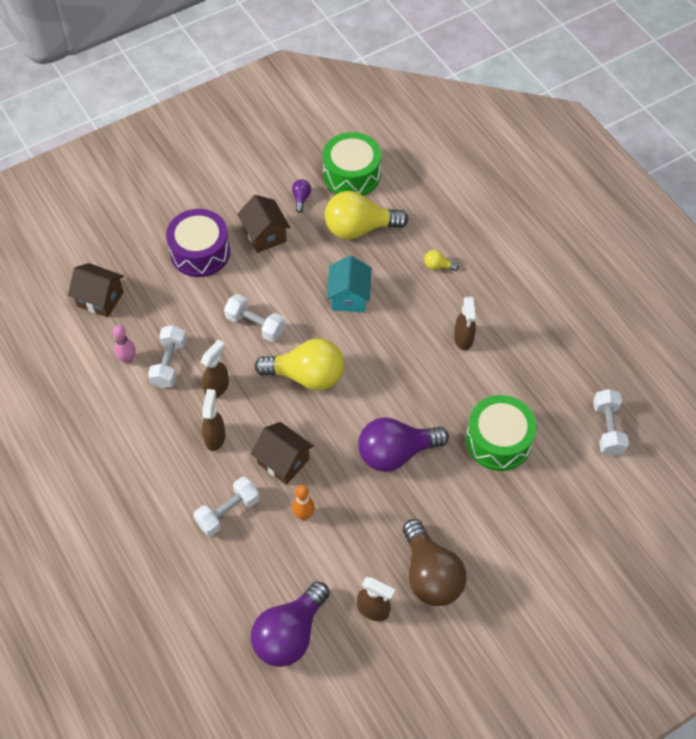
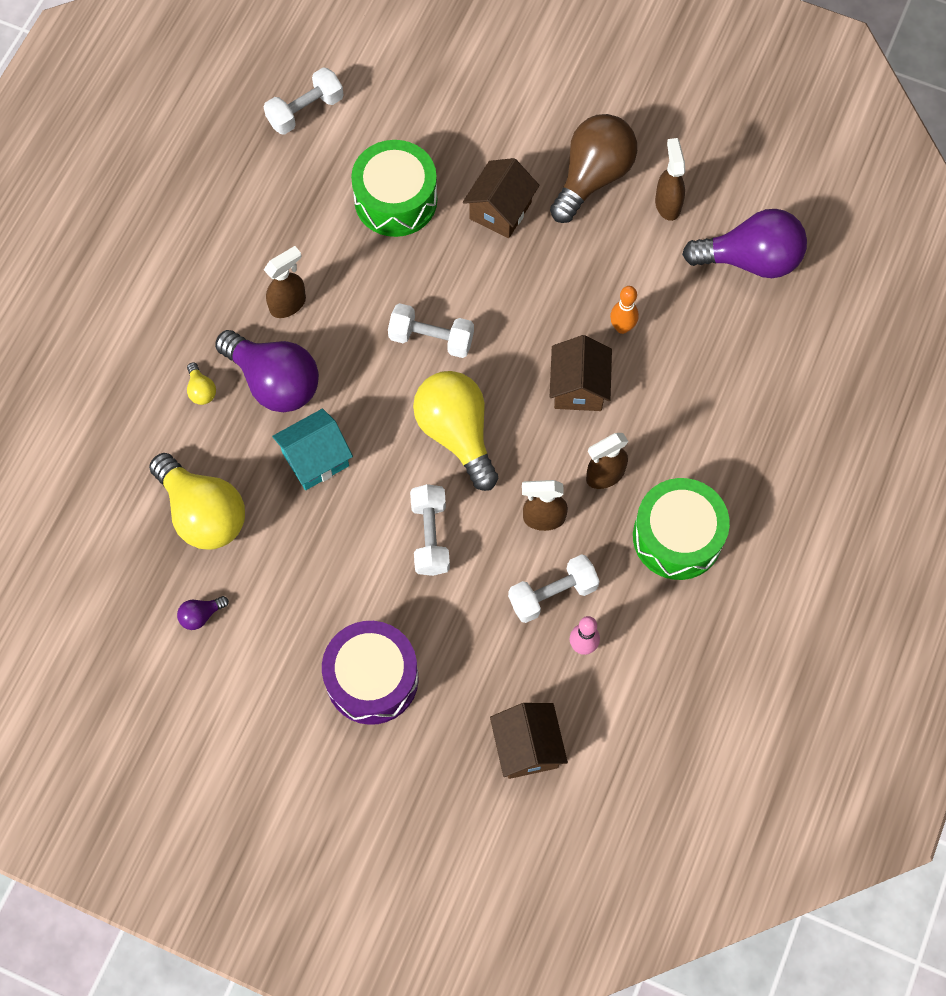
camera: 125 degrees left, 10 degrees up
white dumbbell [193,477,260,536] -> white dumbbell moved to [388,303,474,358]
brown house [237,195,290,253] -> brown house moved to [463,158,540,238]
green drum [323,132,381,196] -> green drum moved to [633,478,730,580]
purple light bulb [358,418,449,472] -> purple light bulb moved to [215,330,319,412]

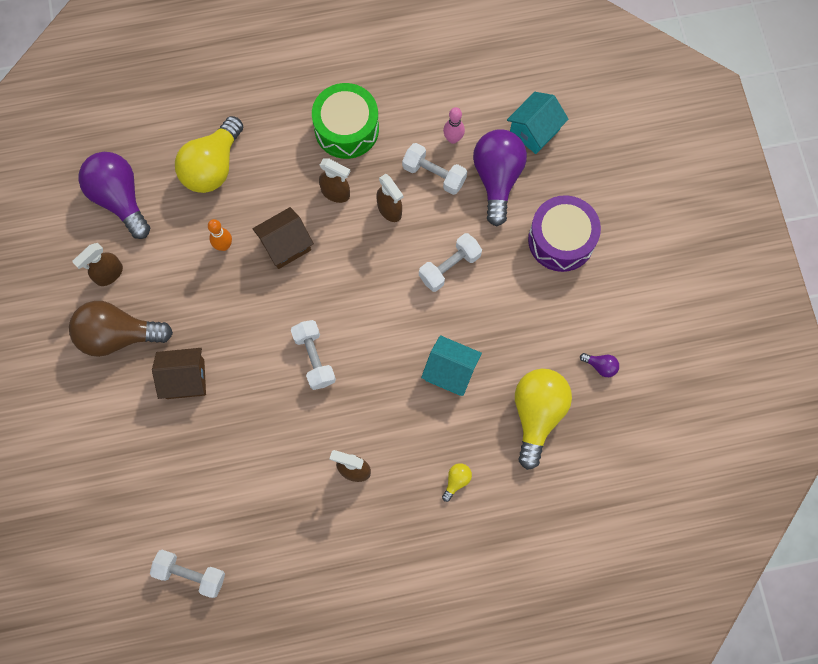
camera: 125 degrees left, 5 degrees up
purple light bulb [215,330,319,412] -> purple light bulb moved to [473,129,527,227]
green drum [351,140,437,237] -> none
yellow light bulb [413,371,498,491] -> yellow light bulb moved to [175,116,243,193]
brown house [490,703,568,779] -> turquoise house [507,92,569,154]

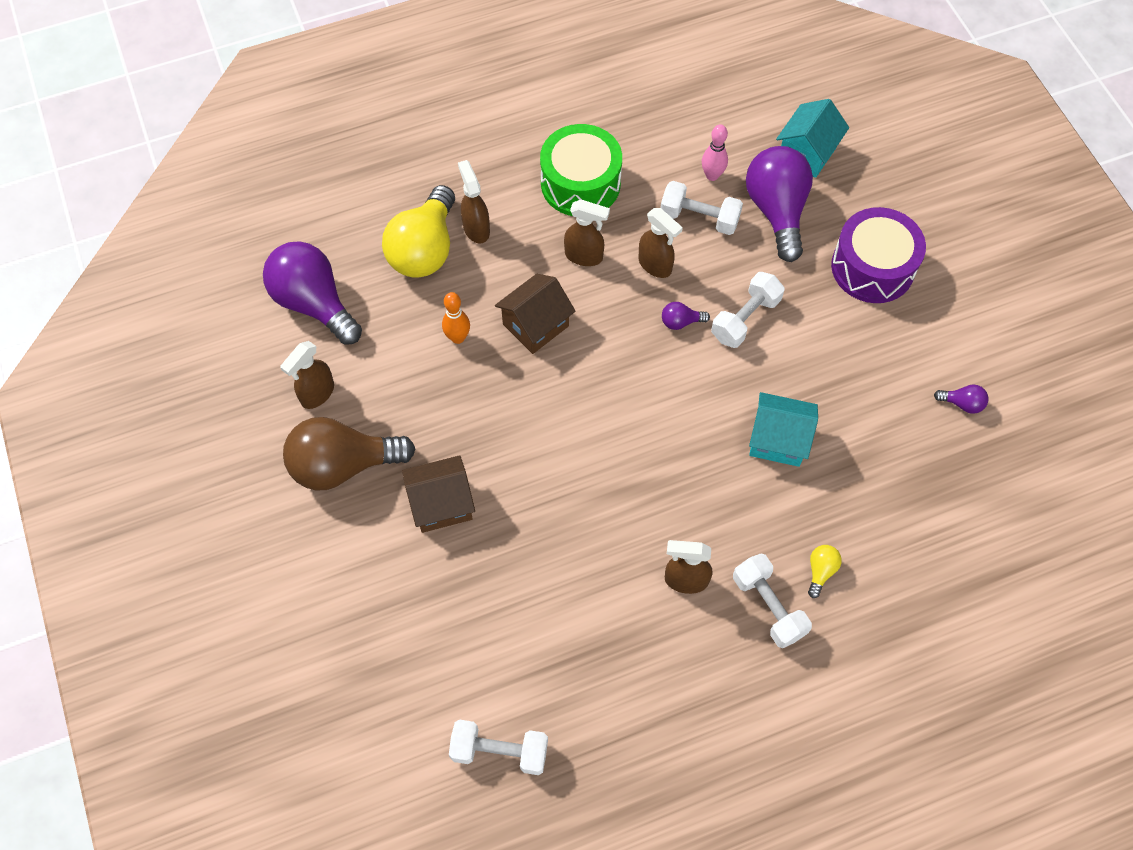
camera: 10 degrees left, 10 degrees down
white dumbbell [291,320,336,390] -> white dumbbell moved to [733,553,812,648]
yellow light bulb [515,369,572,470] -> none
none -> brown spray bottle [458,160,490,243]
none -> purple light bulb [662,302,710,330]

